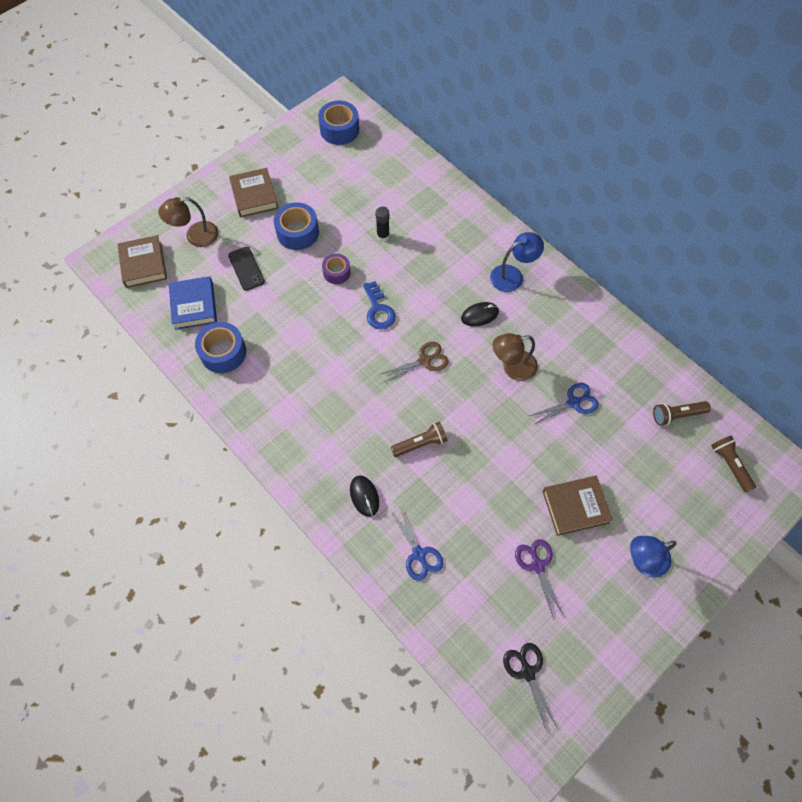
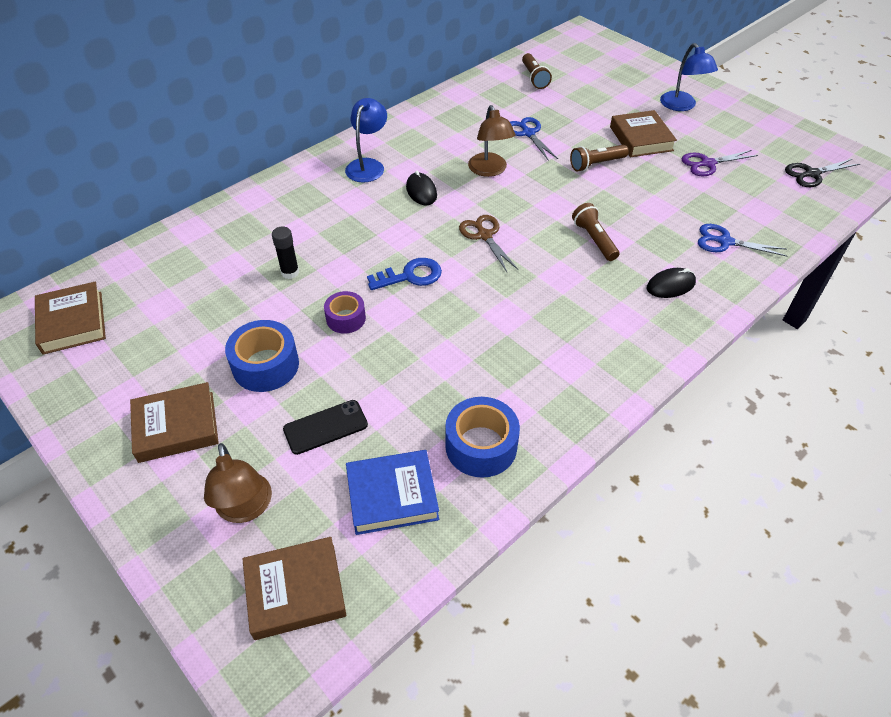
camera: 90 degrees left, 15 degrees down
blue tape [318,101,359,145] -> brown book [35,282,106,355]
blue scissors [391,507,443,581] -> blue scissors turned 135 degrees counterclockwise [698,224,787,257]
blue lamp [490,232,544,292] -> blue lamp turned 45 degrees clockwise [345,98,387,183]
brown flashlight [711,435,756,493] -> brown flashlight moved to [570,145,629,171]

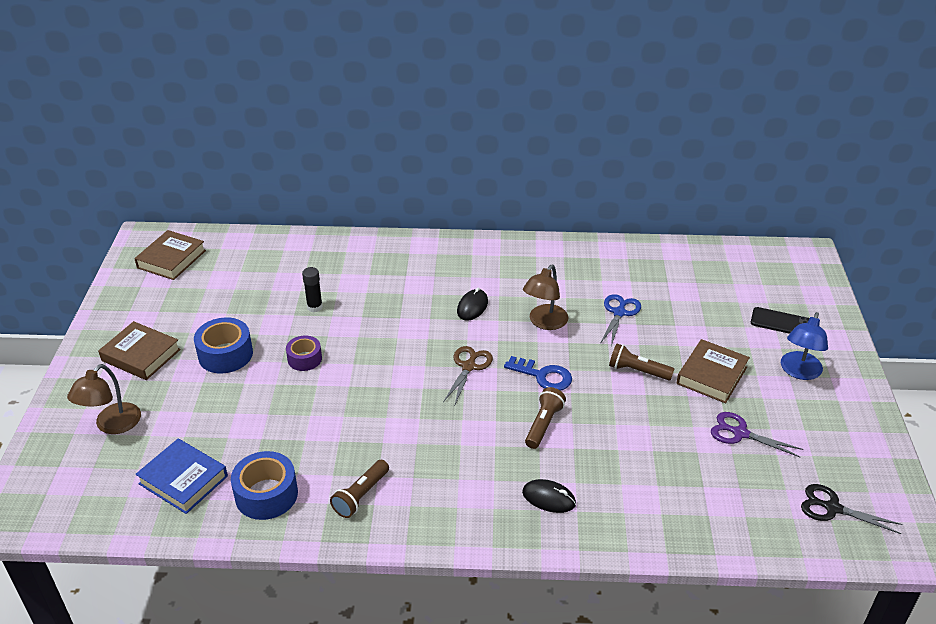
camera: 45 degrees right, 10 degrees down
brown book [242,537,347,640] -> none
black phone [283,400,368,455] -> black phone moved to [751,307,810,334]
blue lamp [345,98,387,183] -> none
blue key [367,258,442,290] -> blue key moved to [504,356,572,391]
brown flashlight [522,53,552,89] -> brown flashlight moved to [330,460,389,518]
blue scissors [698,224,787,257] -> none

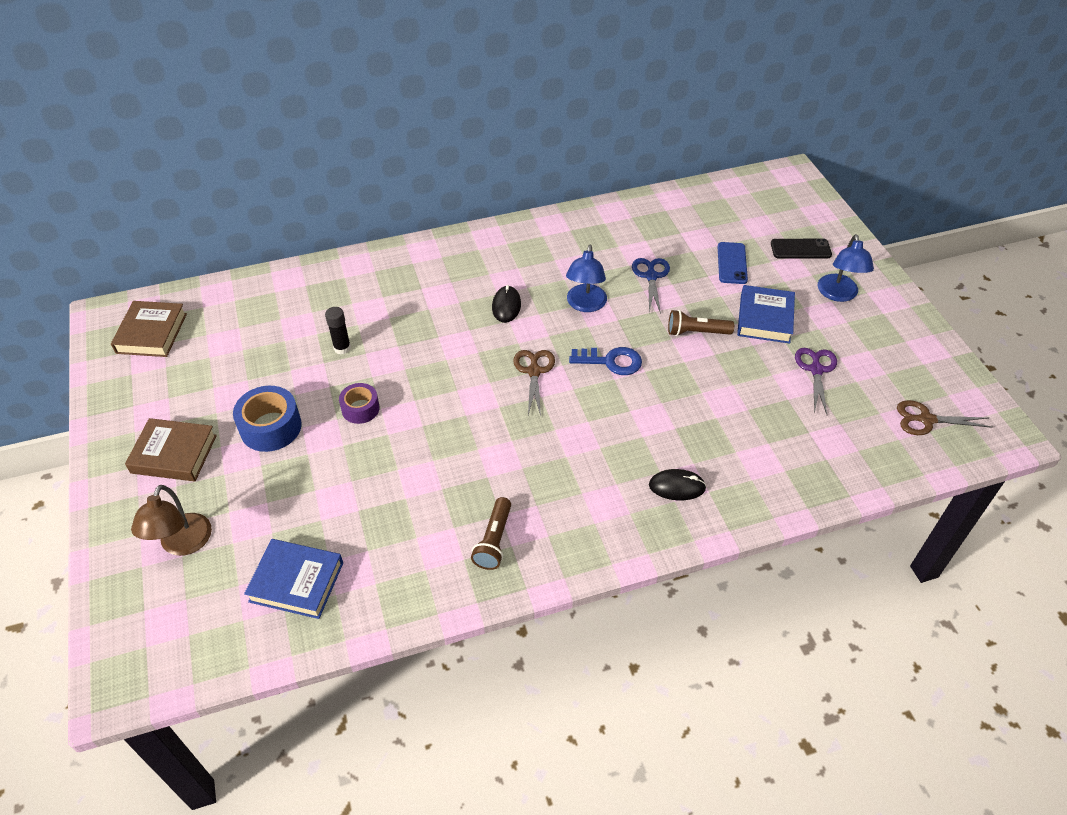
camera: 20 degrees left, 10 degrees up
blue tape [231,451,298,520] -> none
brown lamp [523,265,568,330] -> blue lamp [566,245,607,312]
brown flashlight [525,387,566,449] -> none
brown book [677,339,750,403] -> blue book [737,285,795,344]
purple scissors [711,412,803,457] -> purple scissors turned 90 degrees clockwise [795,348,837,414]
black scissors [801,484,902,534] -> brown scissors [897,400,993,435]
none -> blue phone [718,242,748,284]

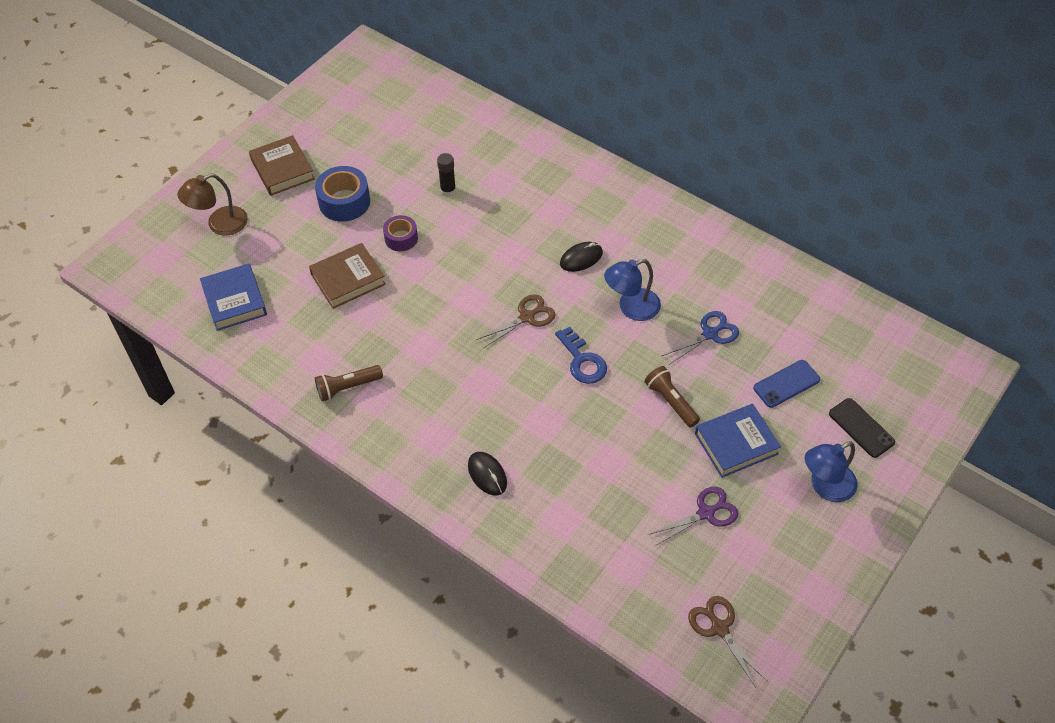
camera: 55 degrees right, 5 degrees up
brown book [111,301,187,357] -> brown book moved to [309,243,386,309]

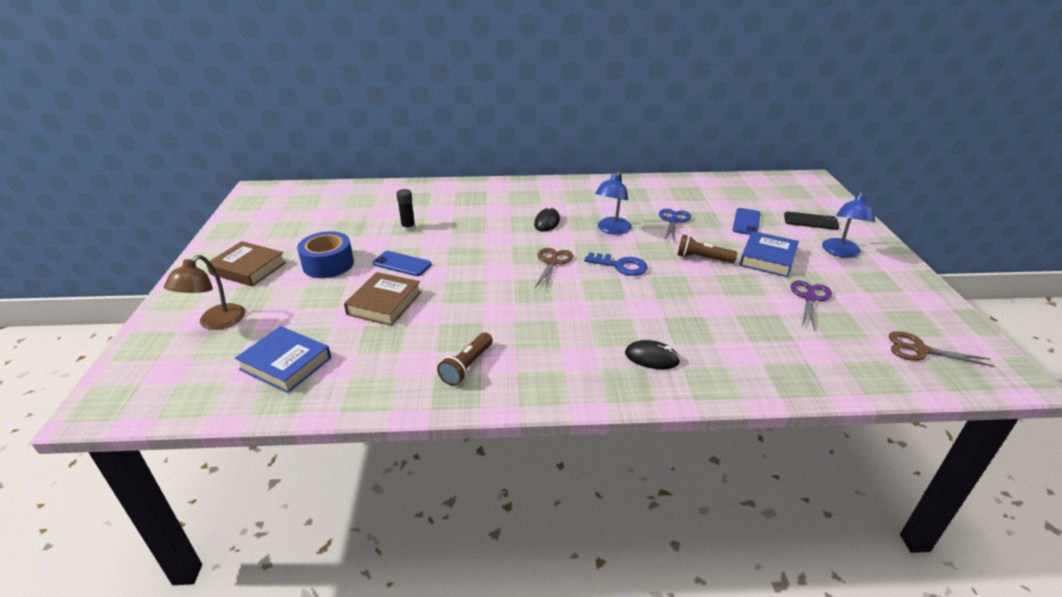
camera: 40 degrees left, 20 degrees down
purple tape [383,215,418,251] -> blue phone [373,251,432,276]

